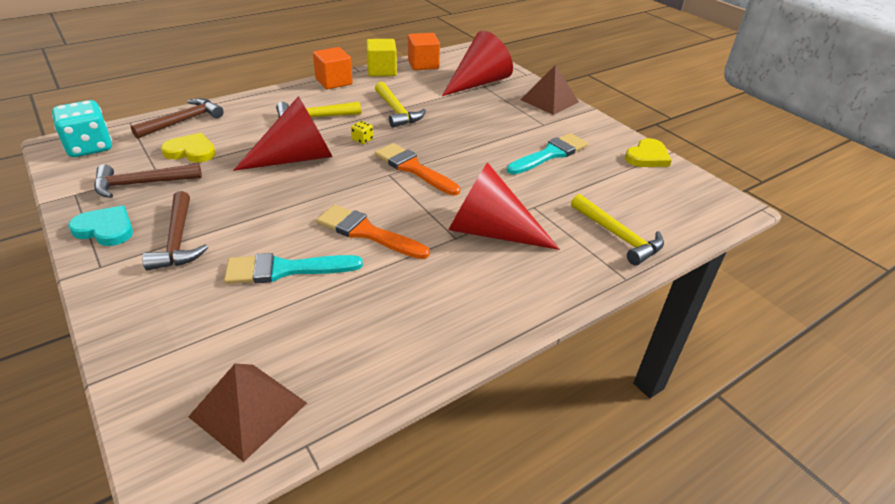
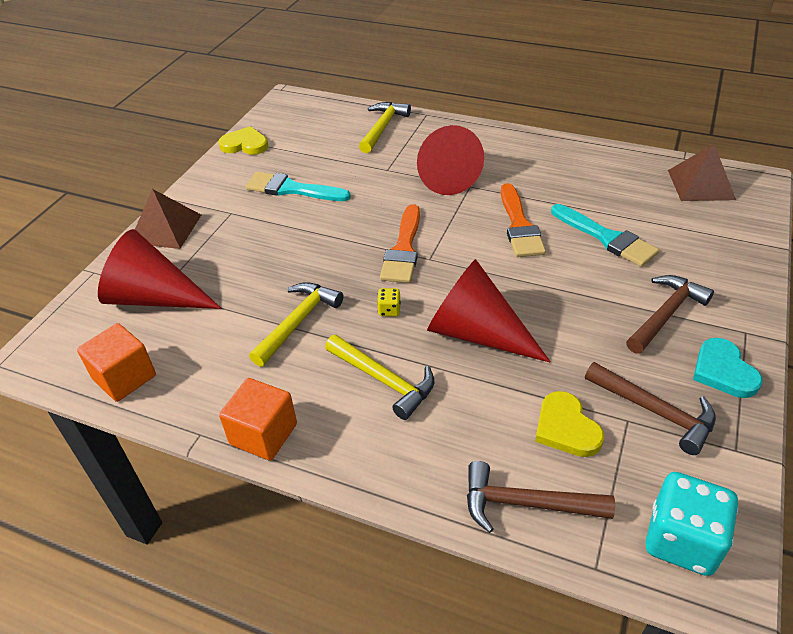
camera: 120 degrees left, 5 degrees up
yellow cube [366,39,397,76] -> none

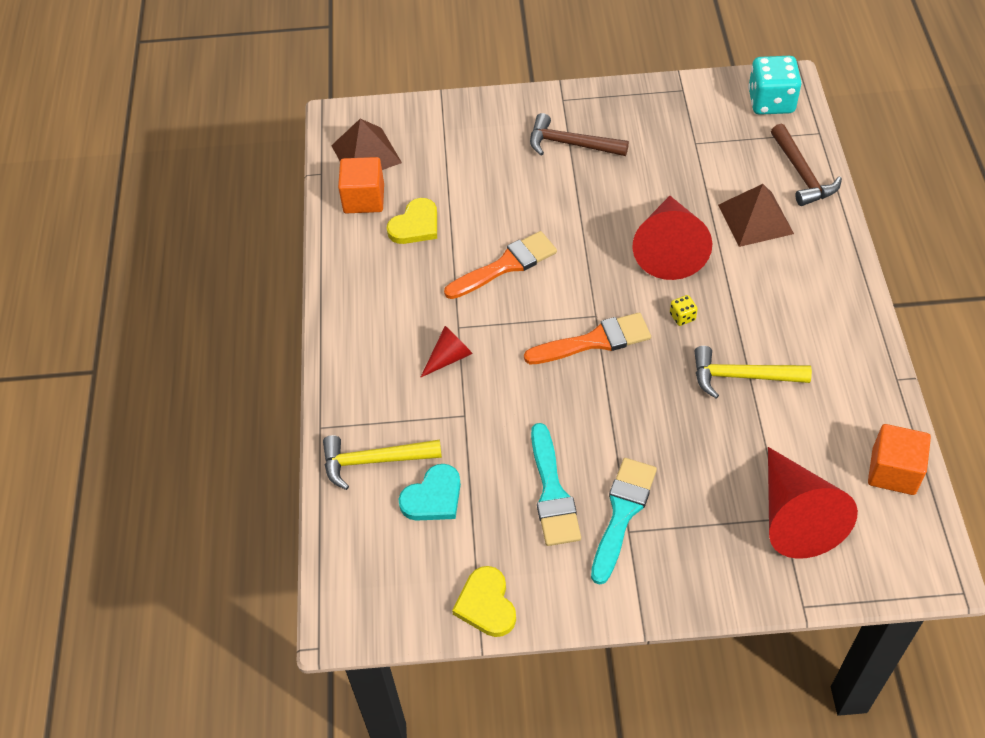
camera: 115 degrees left, 10 degrees up
brown pyramid [135,189,201,249] -> brown pyramid moved to [718,184,794,247]
orange cube [219,378,297,461] -> orange cube moved to [338,157,384,213]
yellow hammer [325,335,434,420] -> none
red cone [417,125,484,195] -> red cone [420,326,473,378], size x0.49
yellow heart [535,391,604,457] -> yellow heart moved to [387,198,437,244]
turquoise brush [551,204,659,267] -> turquoise brush moved to [591,458,657,585]
brown hammer [585,362,716,455] -> none
turquoise heart [693,338,762,398] -> turquoise heart moved to [398,464,461,521]

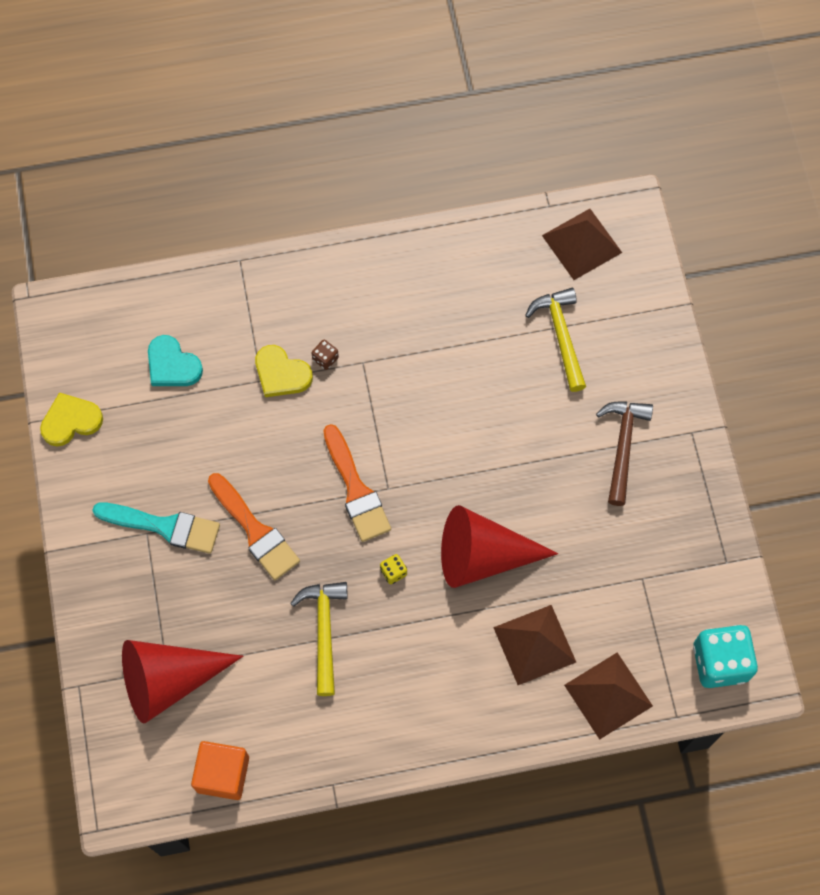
camera: 80 degrees right, 15 degrees up
yellow hammer [323,435,442,490] -> yellow hammer moved to [525,288,586,392]
orange cube [338,157,384,213] -> none
yellow heart [387,198,437,244] -> yellow heart moved to [255,345,313,397]
red cone [420,326,473,378] -> brown dice [311,340,339,370]
orange brush [444,231,557,299] -> orange brush moved to [208,473,300,580]
turquoise brush [531,423,581,546] -> none
brown hammer [771,124,842,206] -> brown pyramid [564,653,653,740]

